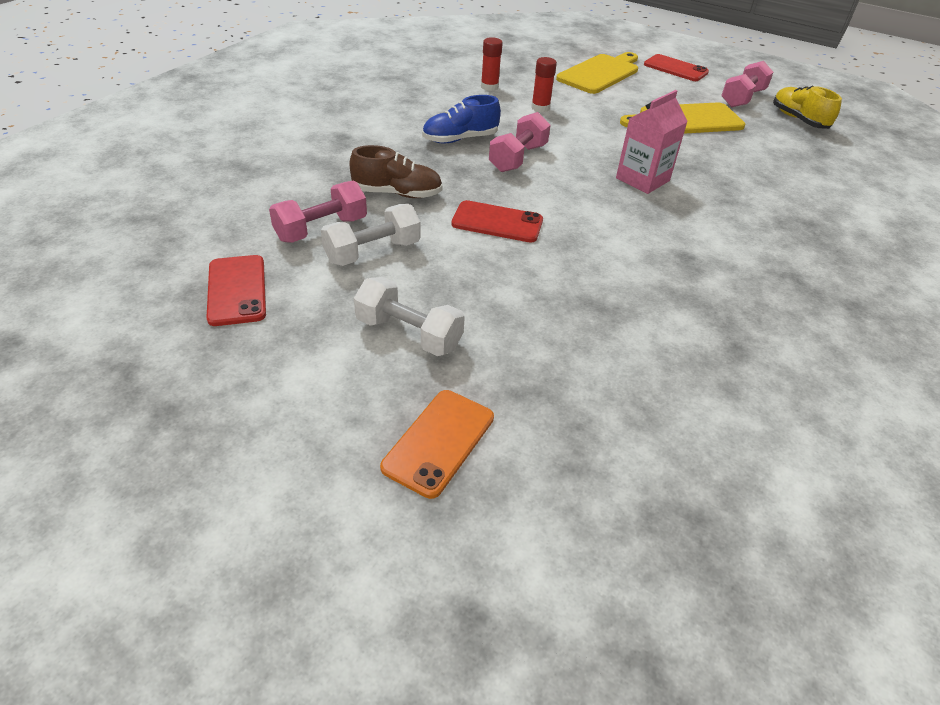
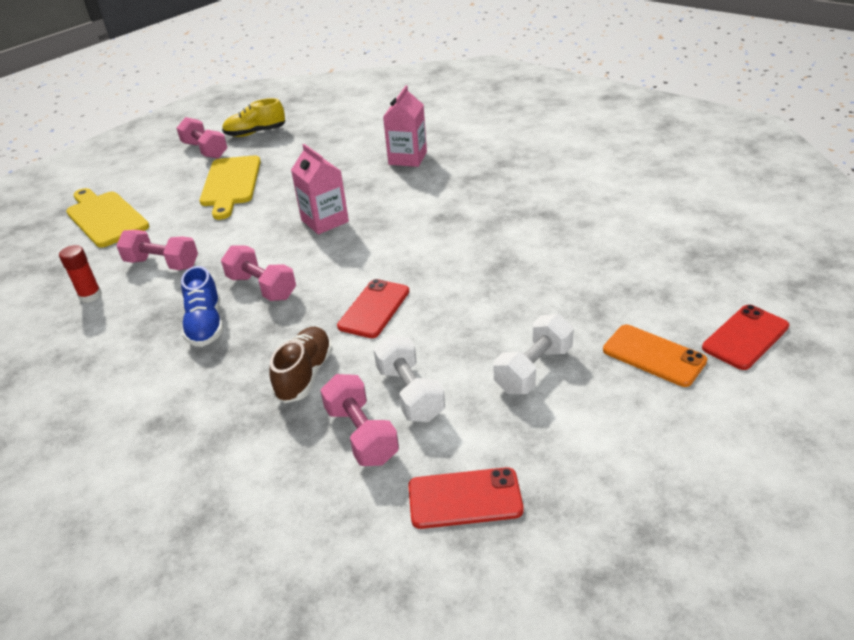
camera: 75 degrees left, 5 degrees down
red glue stick [531,57,557,112] -> pink dumbbell [116,230,198,270]
red phone [644,54,709,81] -> red phone moved to [702,305,789,370]
none -> pink carton [383,85,427,167]

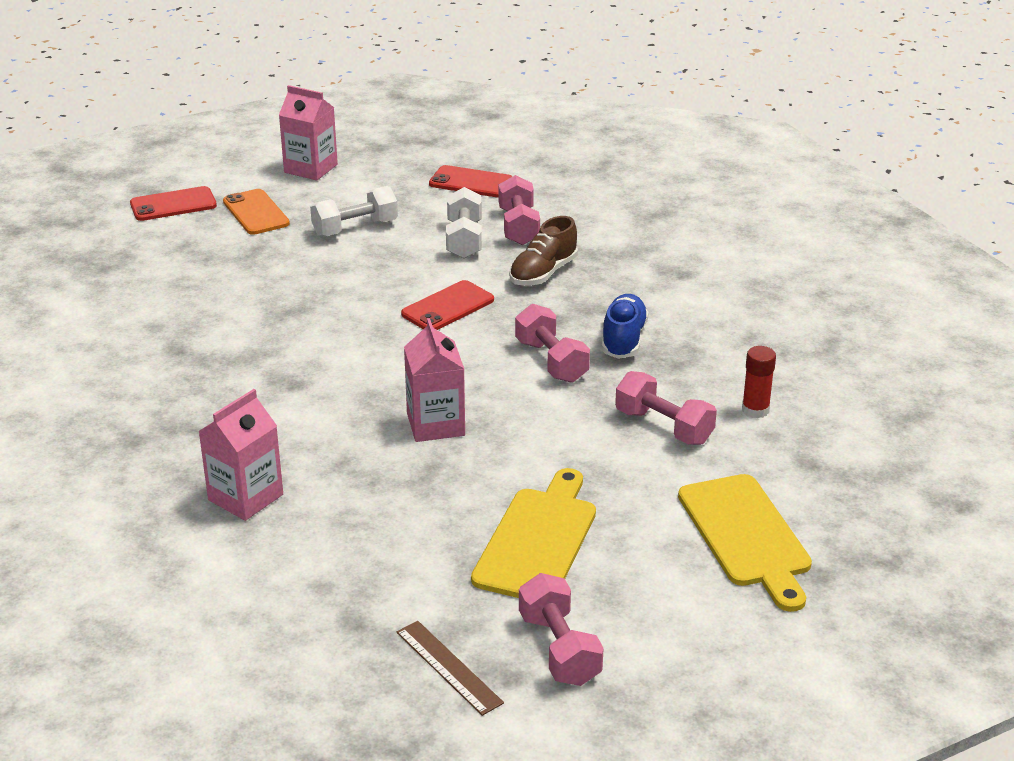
camera: 160 degrees left, 5 degrees down
yellow shoe [222,98,285,137] -> brown ruler [397,621,504,716]
none -> pink carton [279,85,338,180]

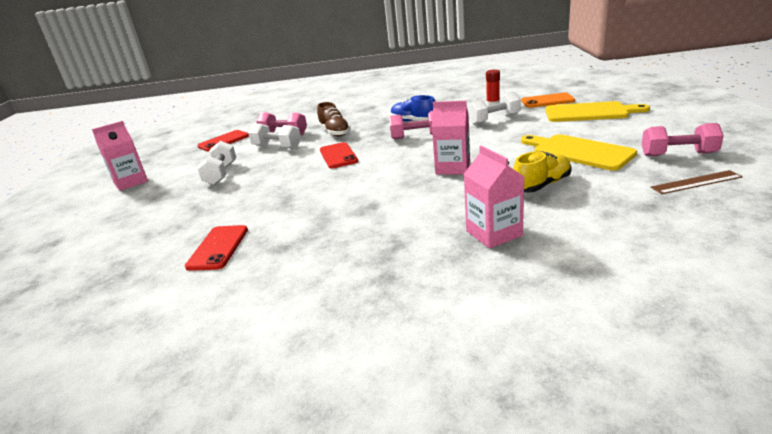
camera: 60 degrees left, 5 degrees down
red phone [130,186,217,221] -> red phone moved to [185,225,248,271]
orange phone [223,189,290,235] -> orange phone moved to [521,93,575,108]
pink dumbbell [615,371,717,445] -> white dumbbell [467,91,521,125]
none -> yellow shoe [513,151,572,193]

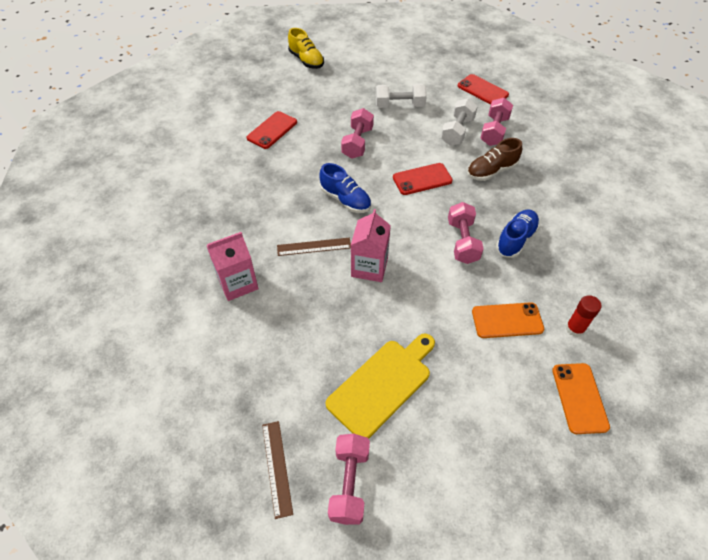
camera: 85 degrees right, 25 degrees up
pink carton [92,121,148,191] -> none
red phone [185,225,248,271] -> red phone turned 60 degrees counterclockwise [246,111,297,149]
white dumbbell [467,91,521,125] -> orange phone [472,302,544,338]
yellow shoe [513,151,572,193] -> yellow shoe moved to [288,28,324,69]
yellow cutting board [545,101,650,122] -> none
none -> brown ruler [277,238,351,256]
none -> blue shoe [319,163,371,213]
none -> pink dumbbell [341,108,374,159]

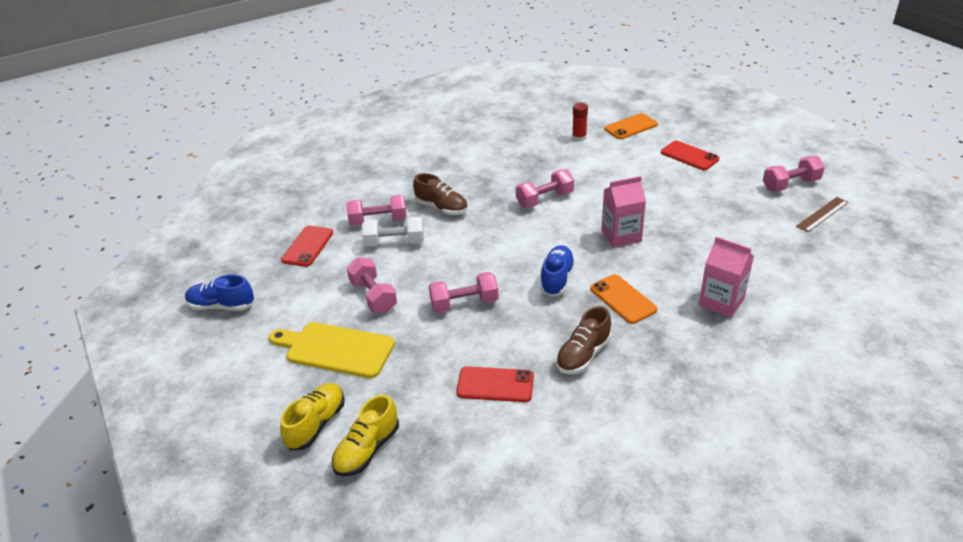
camera: 115 degrees left, 15 degrees down
brown ruler [277,238,351,256] -> none
yellow cutting board [326,333,435,439] -> yellow cutting board moved to [269,322,395,378]
white dumbbell [376,84,427,108] -> pink dumbbell [347,257,397,313]
red phone [393,163,453,195] -> red phone moved to [661,141,719,170]
orange phone [472,302,544,338] -> orange phone moved to [590,274,657,324]
blue shoe [496,210,540,258] -> blue shoe moved to [185,274,254,311]
none -> yellow shoe [332,394,399,477]
none -> brown shoe [556,306,612,374]

